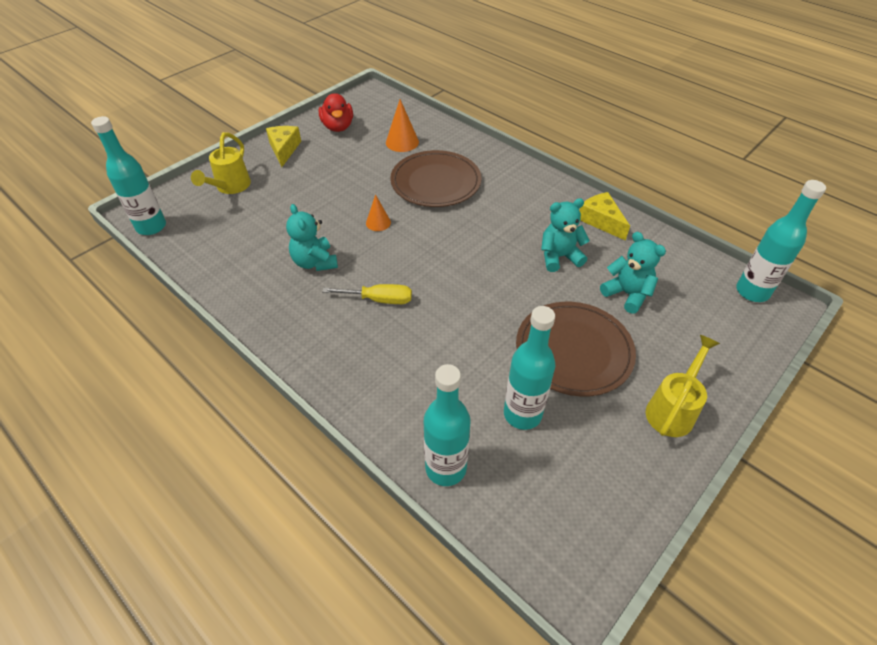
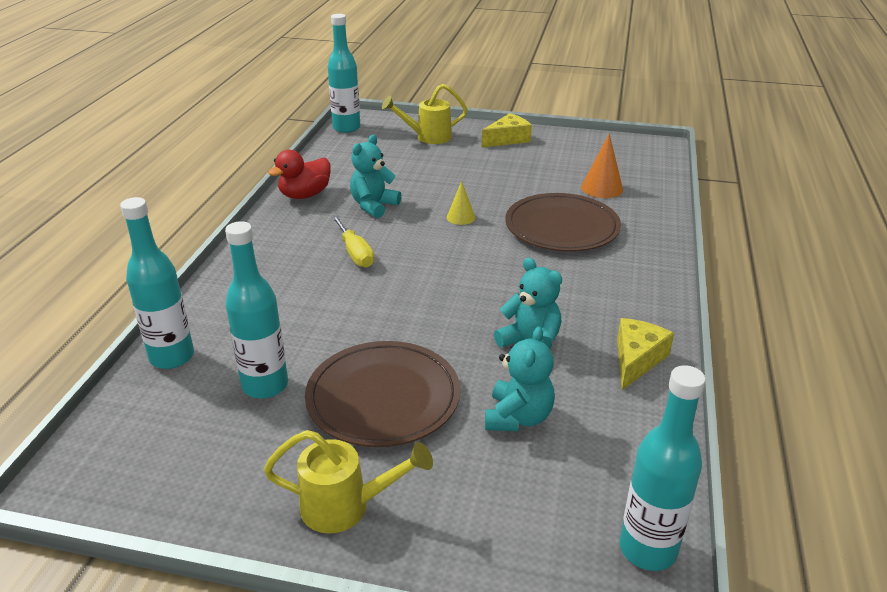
camera: 60 degrees right, 15 degrees down
red duck [318,93,353,132] -> red duck moved to [268,150,331,199]
orange cone [366,194,391,231] -> yellow cone [447,181,475,225]

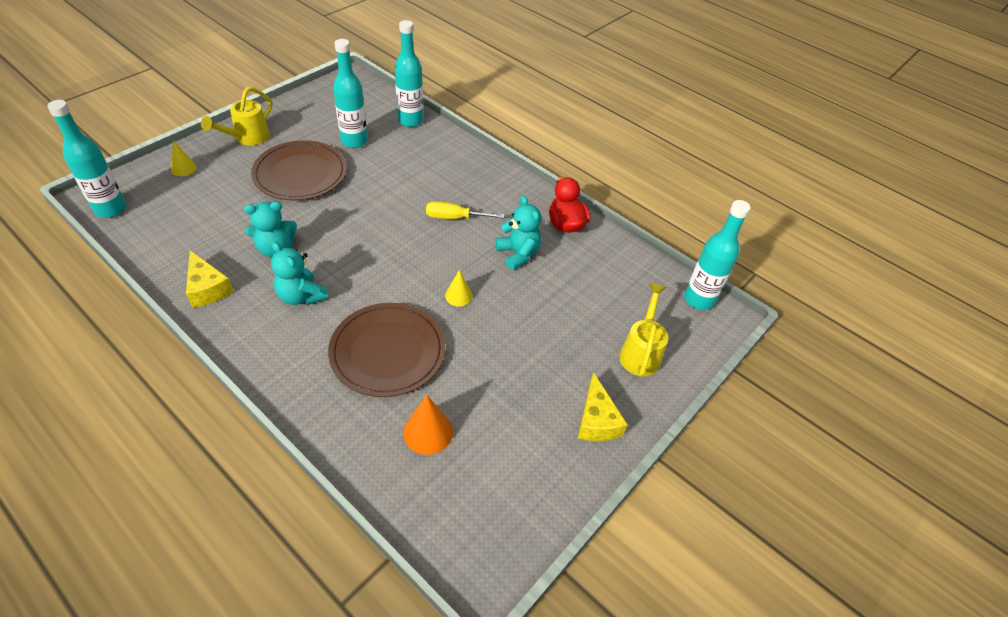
camera: 115 degrees right, 15 degrees up
turquoise teddy bear [485,326,555,431] -> turquoise teddy bear moved to [271,242,328,305]
none -> yellow cone [171,140,197,176]

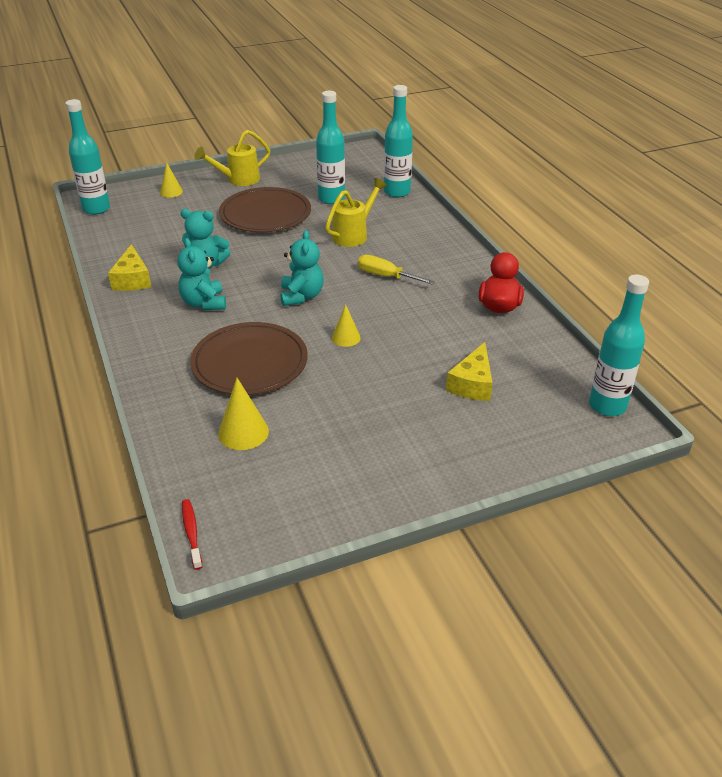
camera: 30 degrees right, 10 degrees down
orange cone [403,395,453,455] -> yellow cone [218,378,269,450]
turquoise teddy bear [495,195,541,270] -> turquoise teddy bear moved to [280,230,324,306]
yellow cheese [578,372,628,441] -> yellow cheese moved to [446,342,493,401]
yellow watering can [619,284,668,377] -> yellow watering can moved to [325,178,387,247]
none -> red toothbrush [182,499,202,570]

